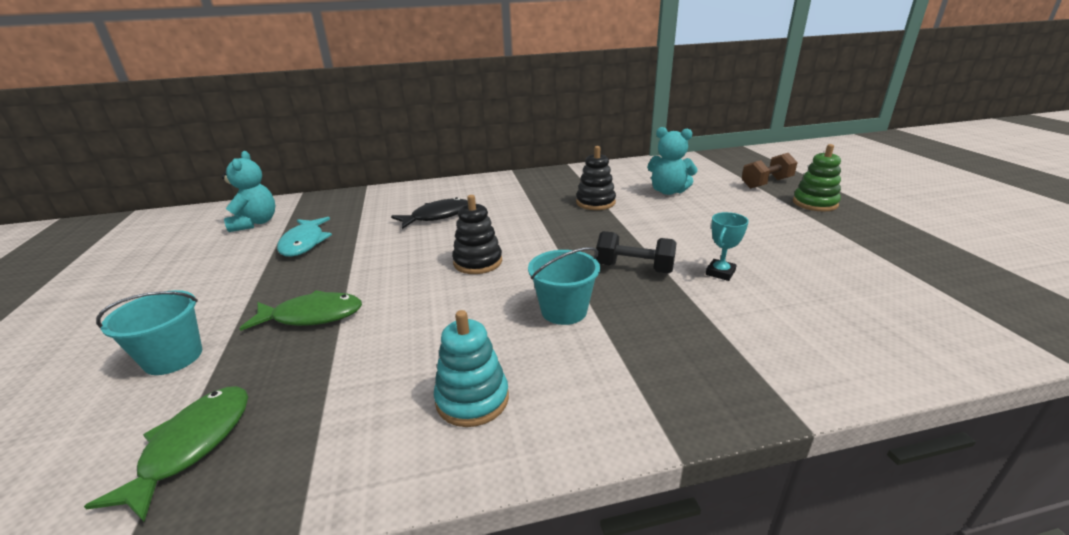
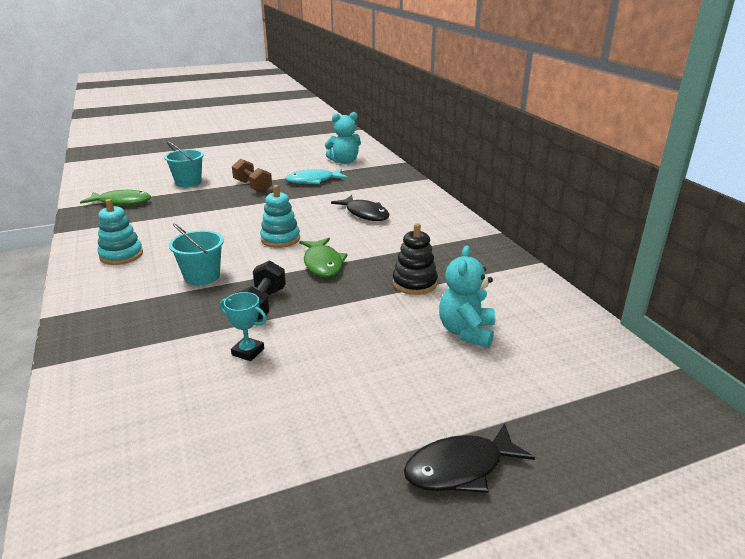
camera: 80 degrees right, 0 degrees up
green fish [239,290,362,331] -> green fish moved to [299,238,348,277]
black stacking toy [452,195,502,274] -> turquoise stacking toy [260,185,300,248]
brown dumbbell [742,153,798,189] -> brown dumbbell moved to [232,159,272,193]
green stacking toy [793,144,841,211] -> black fish [404,423,535,493]

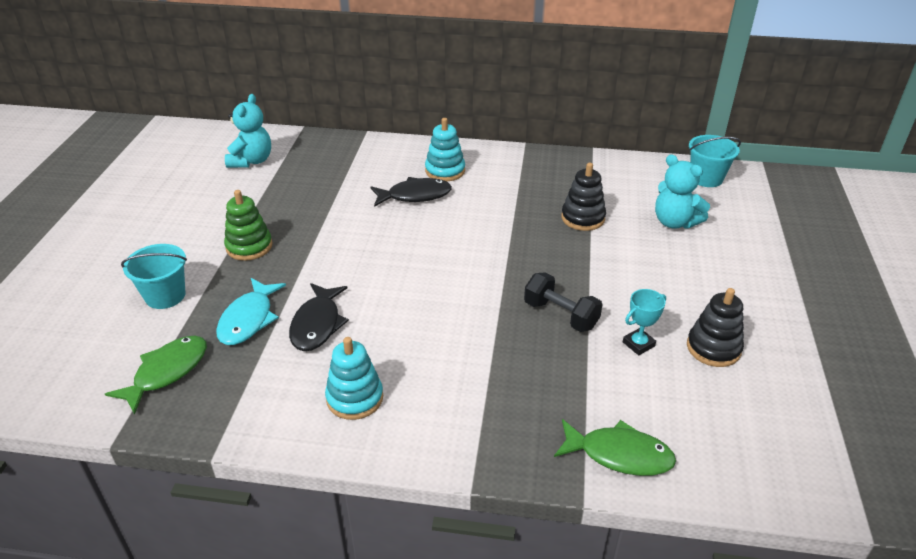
camera: 60 degrees left, 10 degrees up
turquoise bucket [169,223,224,285] -> turquoise bucket moved to [689,135,741,187]
brown dumbbell [232,159,272,193] -> green stacking toy [224,190,272,261]
turquoise stacking toy [260,185,300,248] -> turquoise stacking toy moved to [425,118,465,181]
turquoise fish [285,169,348,184] -> turquoise fish moved to [216,278,286,345]
green fish [299,238,348,277] -> green fish moved to [554,419,676,476]
black fish [404,423,535,493] -> black fish moved to [289,283,349,351]
none -> black stacking toy [687,288,744,367]

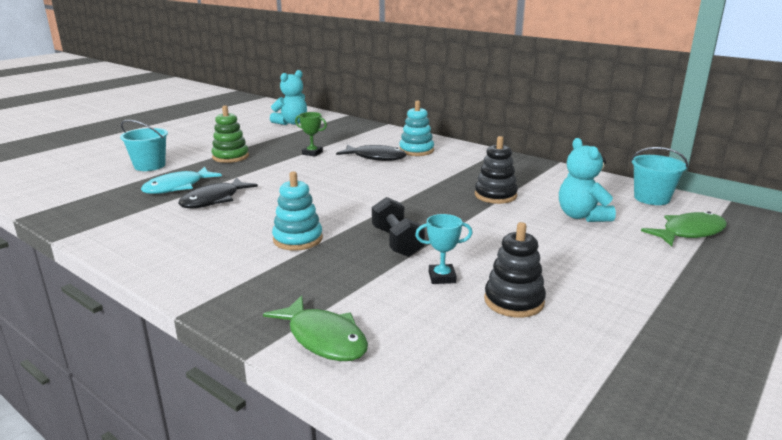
camera: 30 degrees right, 15 degrees down
green fish [105,336,207,415] -> green fish moved to [641,211,727,246]
turquoise stacking toy [325,337,383,420] -> turquoise stacking toy moved to [272,171,323,250]
none -> green trophy [295,112,327,157]

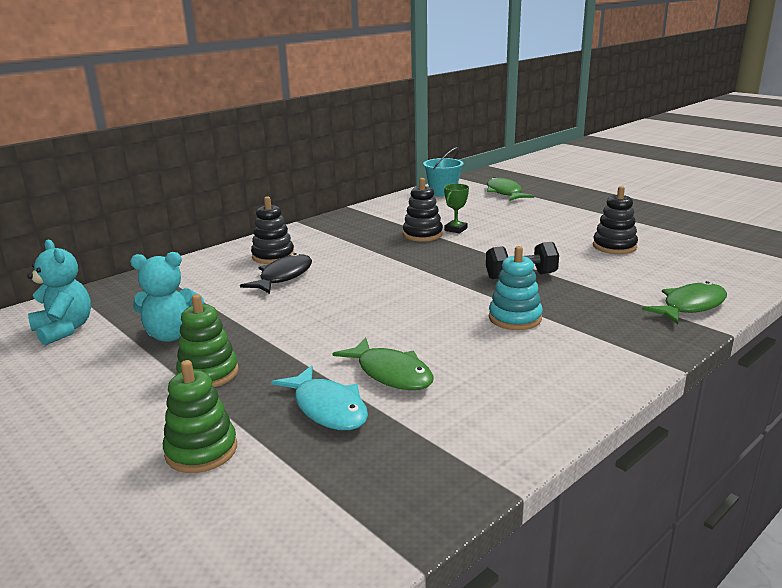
camera: 80 degrees left, 0 degrees up
turquoise bucket [120,120,168,171] -> green stacking toy [163,360,237,473]
black fish [178,177,258,208] -> green fish [333,337,434,390]
green trophy [295,112,327,157] -> green trophy moved to [444,184,469,233]
turquoise stacking toy [399,100,434,156] -> black stacking toy [251,196,294,264]
turquoise trophy [415,214,473,284] -> none
turquoise teddy bear [559,138,616,222] -> turquoise teddy bear moved to [130,252,204,342]

